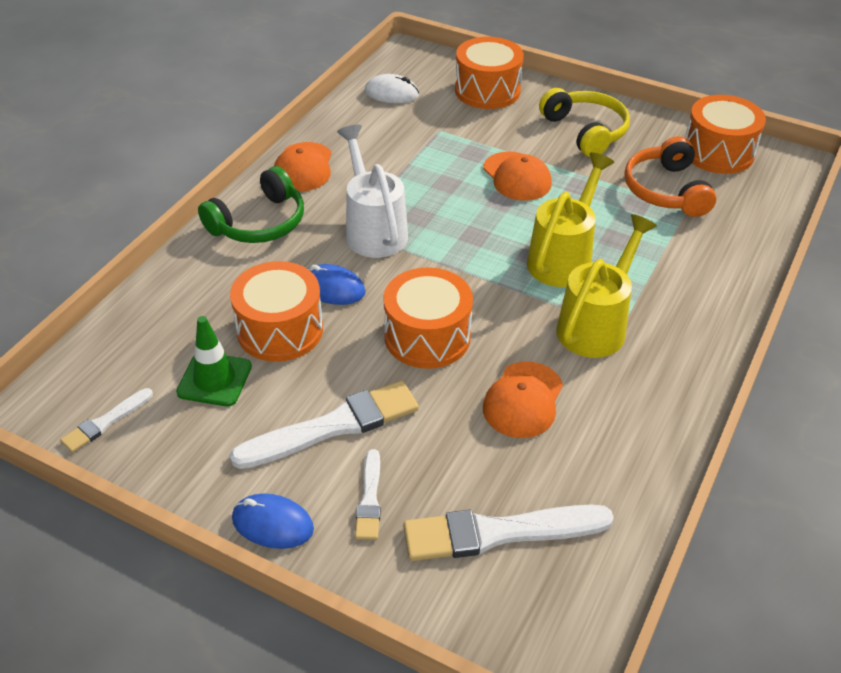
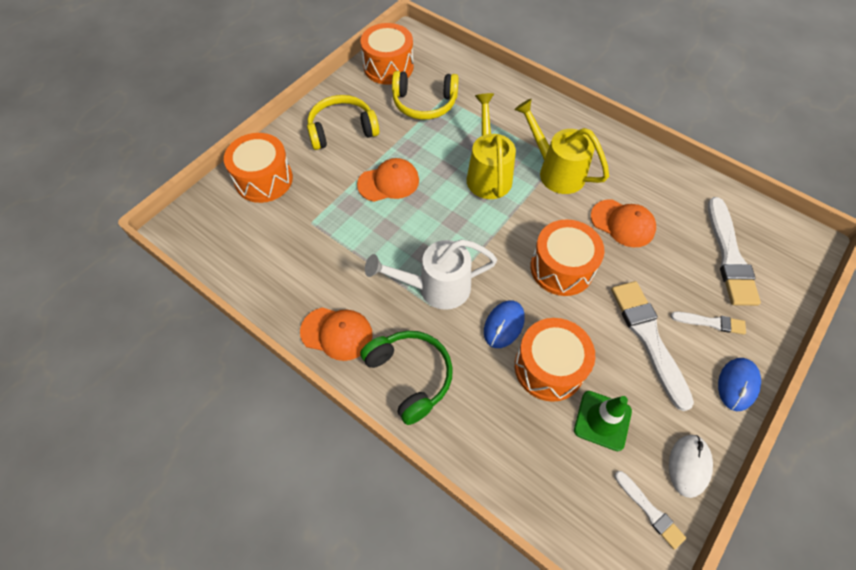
camera: 80 degrees left, 15 degrees up
white mouse [365,74,419,103] -> white mouse moved to [669,435,713,498]
yellow watering can [527,152,614,287] -> yellow watering can turned 45 degrees clockwise [467,93,516,199]
orange headphones [624,136,717,217] -> yellow headphones [392,71,459,120]

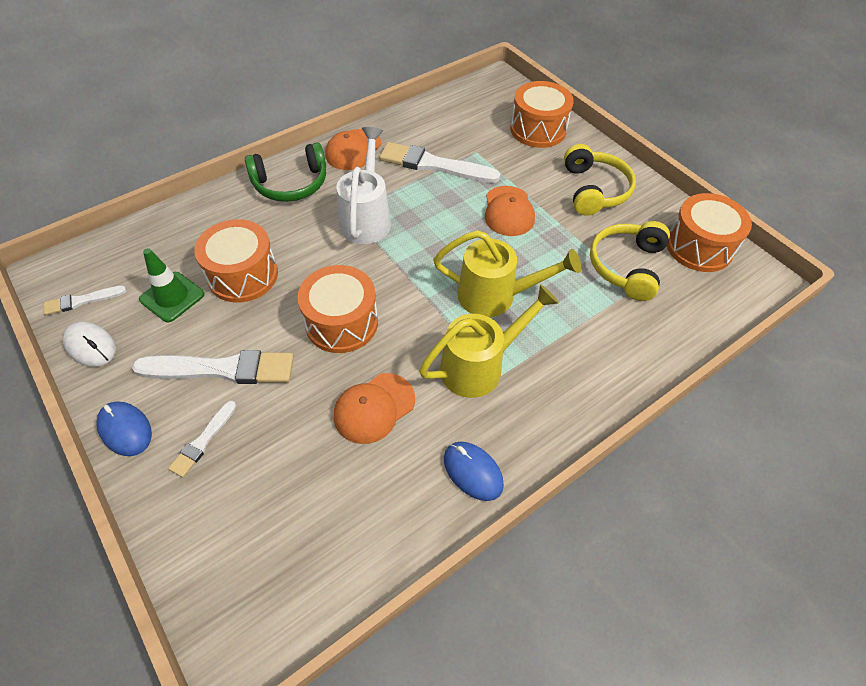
camera: 105 degrees right, 5 degrees down
blue mouse [484,300,525,348] -> blue mouse moved to [444,442,504,501]
white brush [708,197,761,306] -> white brush moved to [379,142,500,183]

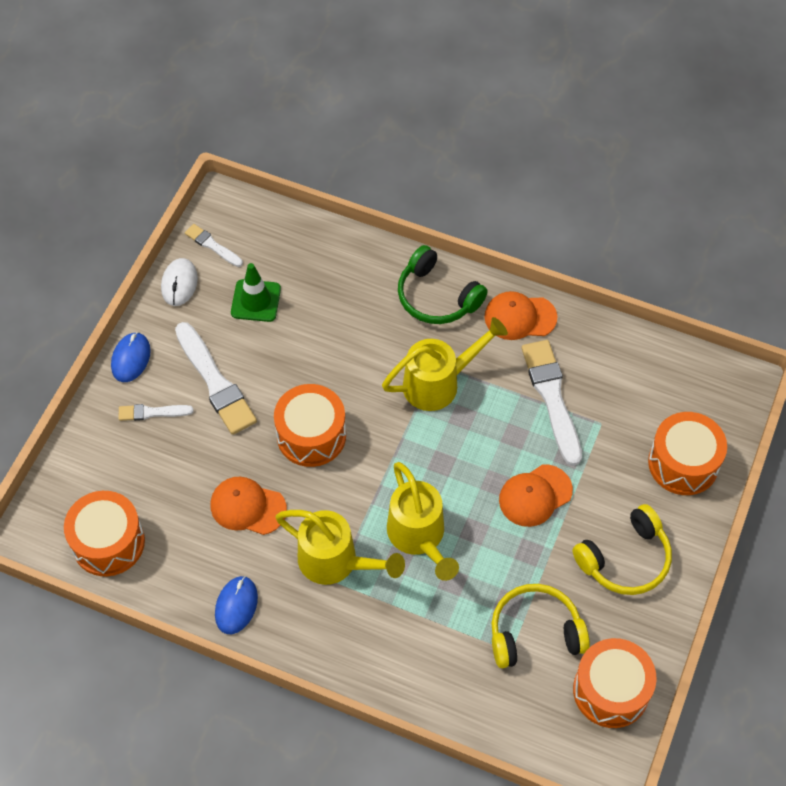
camera: 60 degrees right, 5 degrees up
orange drum [194,219,278,303] -> orange drum moved to [64,491,145,576]
white watering can [336,127,391,244] -> yellow watering can [382,317,508,411]

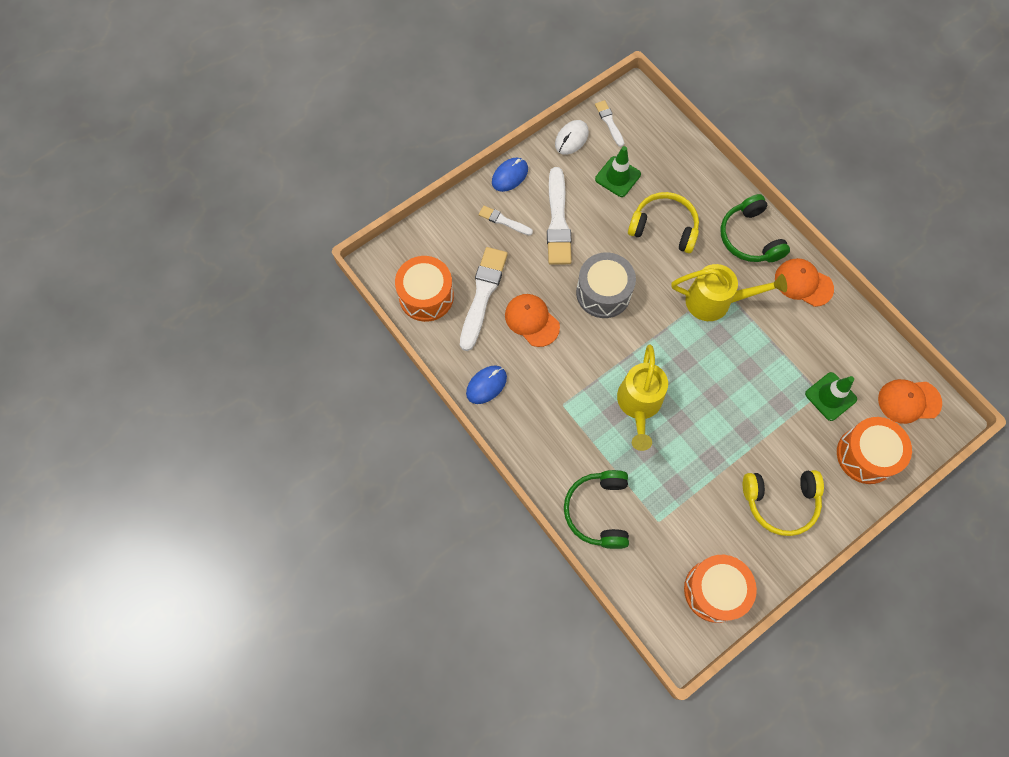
camera: 30 degrees right, 10 degrees up
orange drum [274,384,346,467] -> grey drum [576,252,636,318]
yellow watering can [275,510,405,585] -> none
yellow headphones [491,584,590,668] -> yellow headphones moved to [628,192,699,253]
orange cap [499,464,573,527] -> orange cap moved to [878,379,942,424]
white brush [522,340,582,466] -> white brush moved to [460,247,508,351]
none -> green headphones [564,470,629,549]
none -> green traffic cone [805,372,857,421]

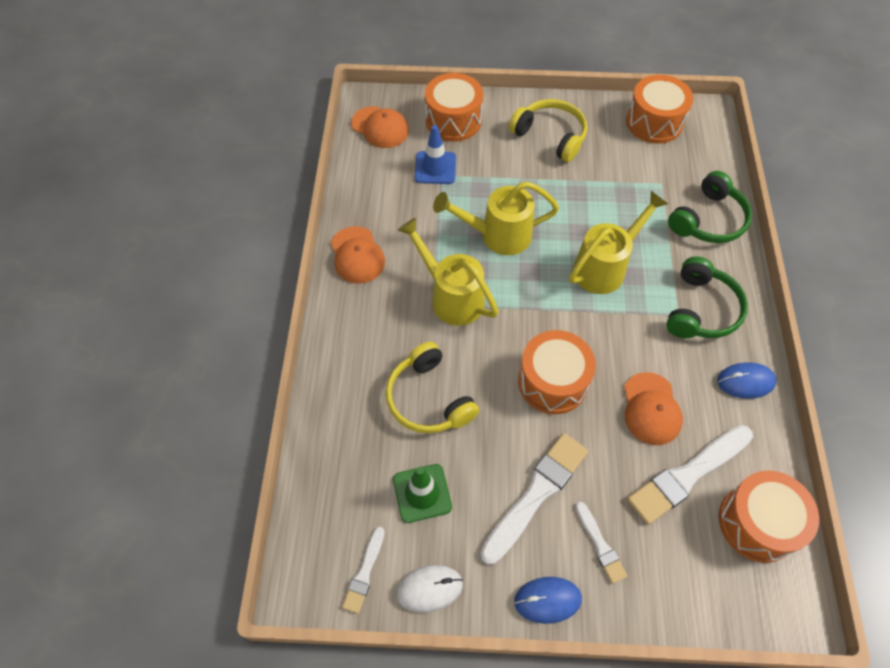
camera: 140 degrees left, 10 degrees down
grey drum [576,252,636,318] -> orange drum [518,330,596,414]
green headphones [721,194,790,262] -> green headphones moved to [666,257,748,338]
green traffic cone [805,372,857,421] -> blue traffic cone [415,125,456,184]
none -> yellow watering can [433,181,559,255]

